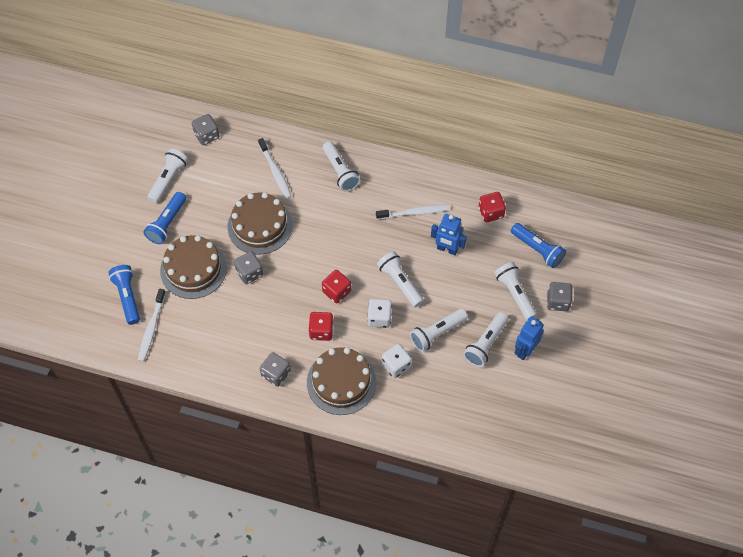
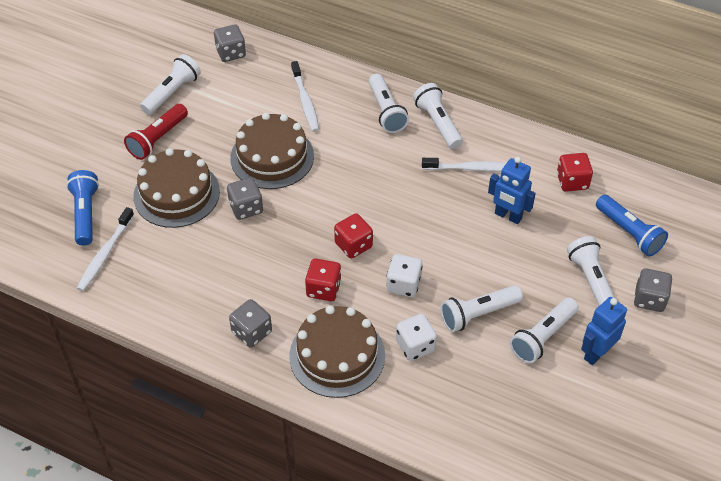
camera: 10 degrees right, 10 degrees down
blue flashlight [143,192,186,244] -> red flashlight [124,104,188,160]
white flashlight [377,251,424,307] -> white flashlight moved to [413,83,463,149]

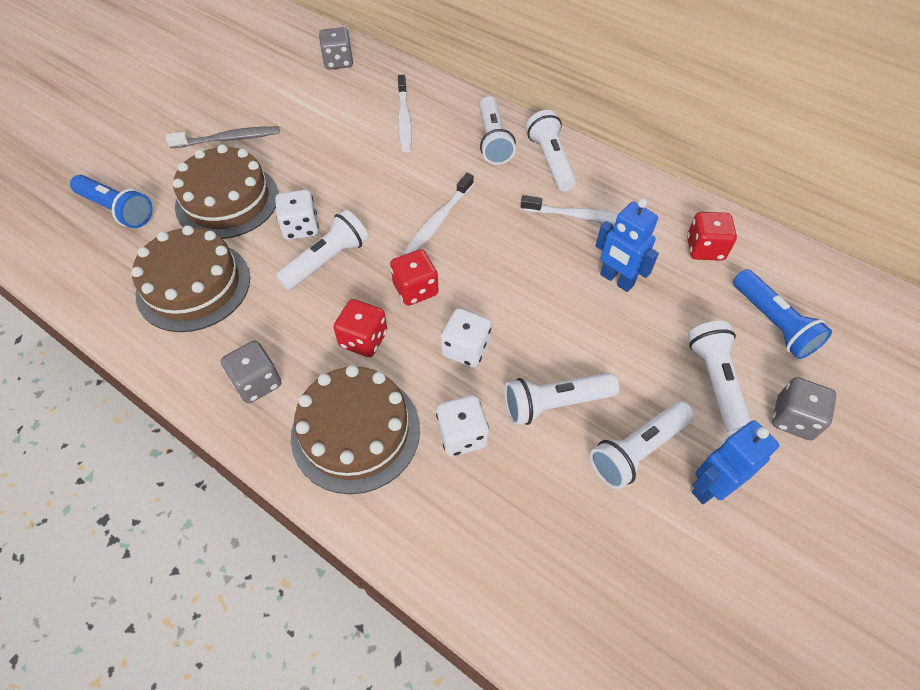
camera: 10 degrees right, 5 degrees up
blue flashlight [66,170,99,246] -> blue flashlight turned 120 degrees clockwise [70,175,153,228]
white toothbrush [77,207,134,291] -> white toothbrush moved to [403,173,474,255]
red flashlight [124,104,188,160] -> grey toothbrush [166,126,280,148]
white flashlight [140,54,201,115] -> white flashlight moved to [276,210,368,290]
grey dice [227,178,263,220] -> white dice [275,190,319,240]
brown cake [230,113,314,189] -> brown cake moved to [131,225,250,332]

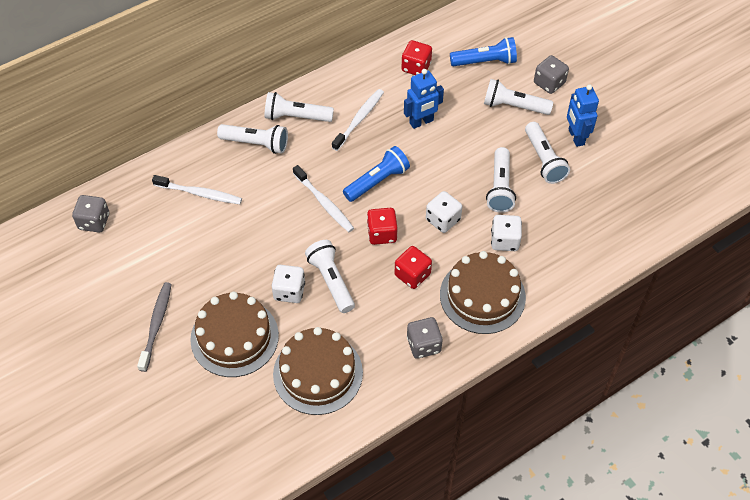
camera: 70 degrees left, 0 degrees up
blue flashlight [70,175,153,228] -> blue flashlight moved to [343,146,410,202]

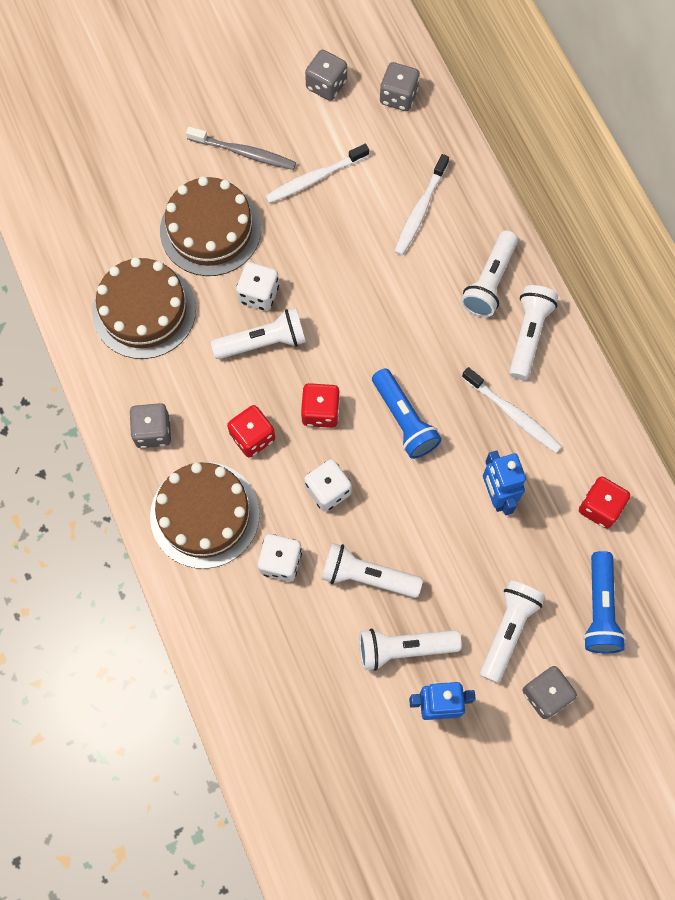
camera: 100 degrees right, 15 degrees up
white toothbrush [293,165,354,232] -> white toothbrush moved to [265,144,369,203]
none -> grey dice [305,50,347,101]

